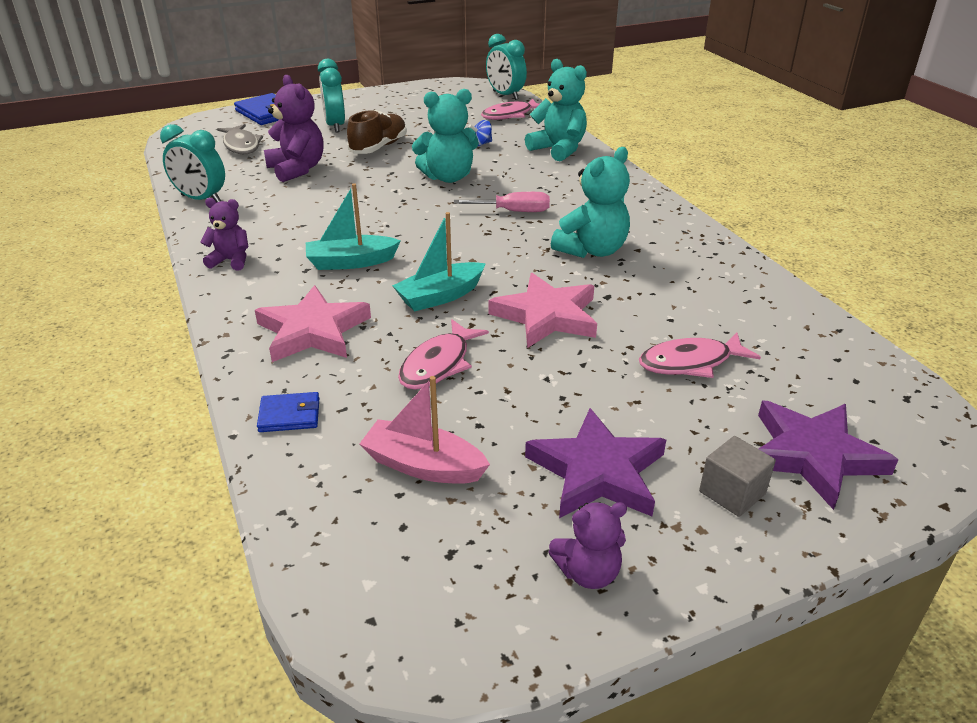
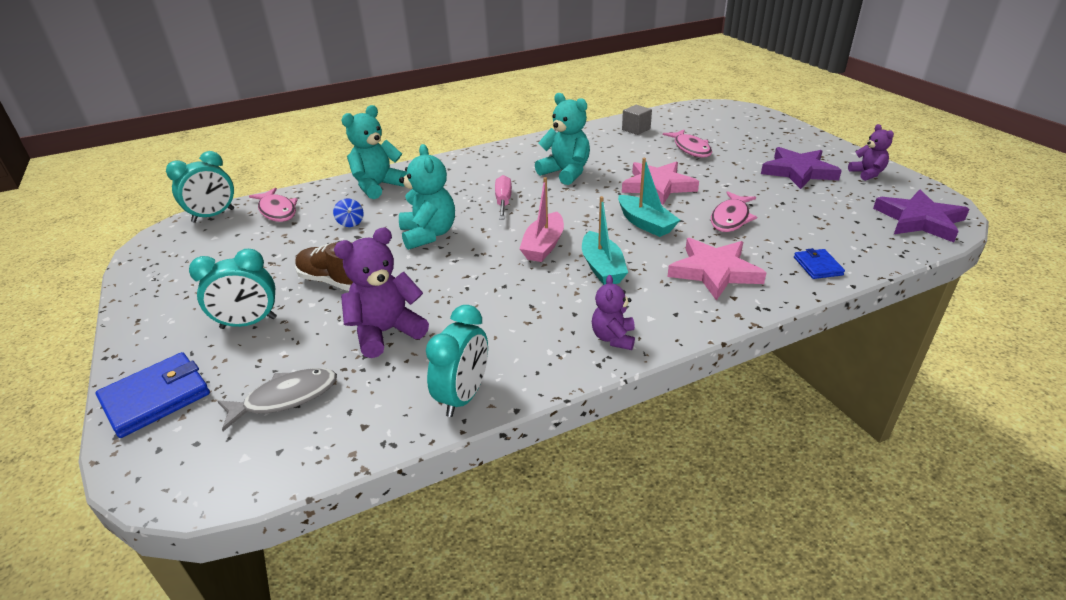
camera: 90 degrees left, 0 degrees up
pink boat [359,376,490,484] -> pink boat moved to [519,177,564,262]
pink fish [398,319,489,390] -> pink fish turned 90 degrees clockwise [711,191,757,232]
grey cube [699,436,776,517] -> grey cube moved to [622,105,652,135]
purple star [758,401,899,510] -> purple star moved to [873,189,969,242]

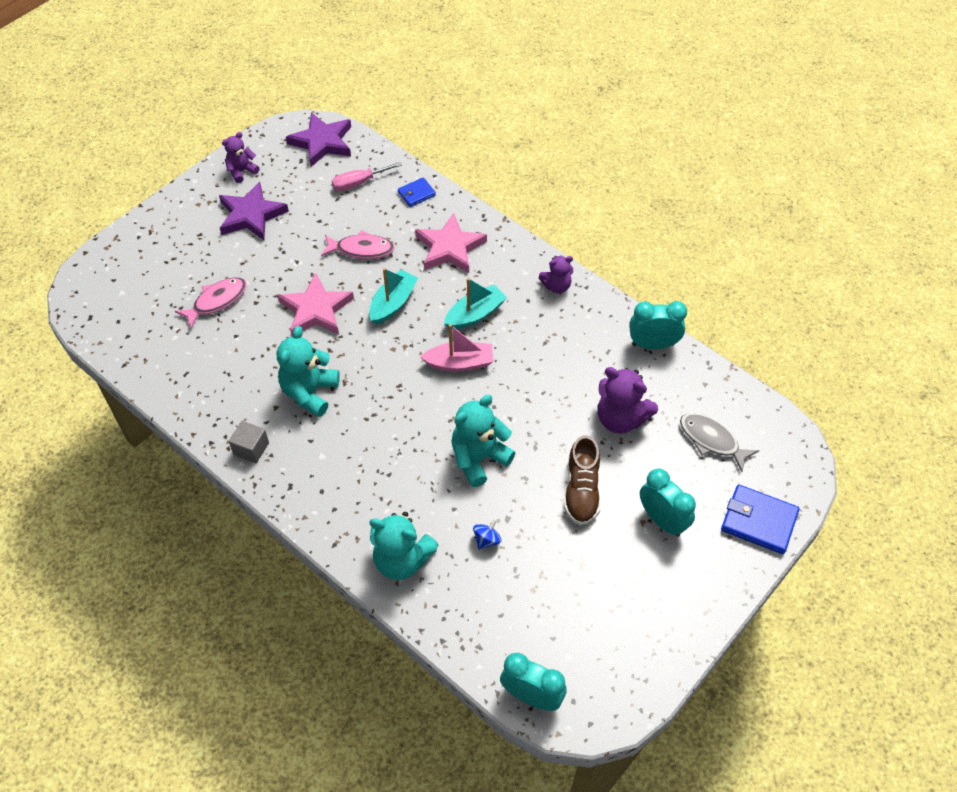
camera: 115 degrees left, 20 degrees up
pink fish [249,188,298,222] -> none
pink screwdriver [495,175,512,220] -> pink screwdriver moved to [332,162,402,191]
grey cube [622,105,652,135] -> grey cube moved to [229,421,269,463]

